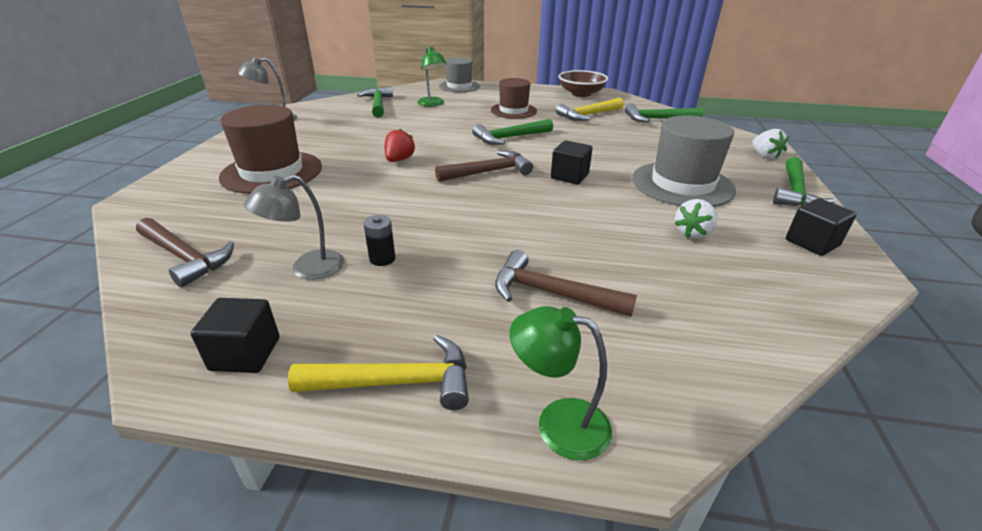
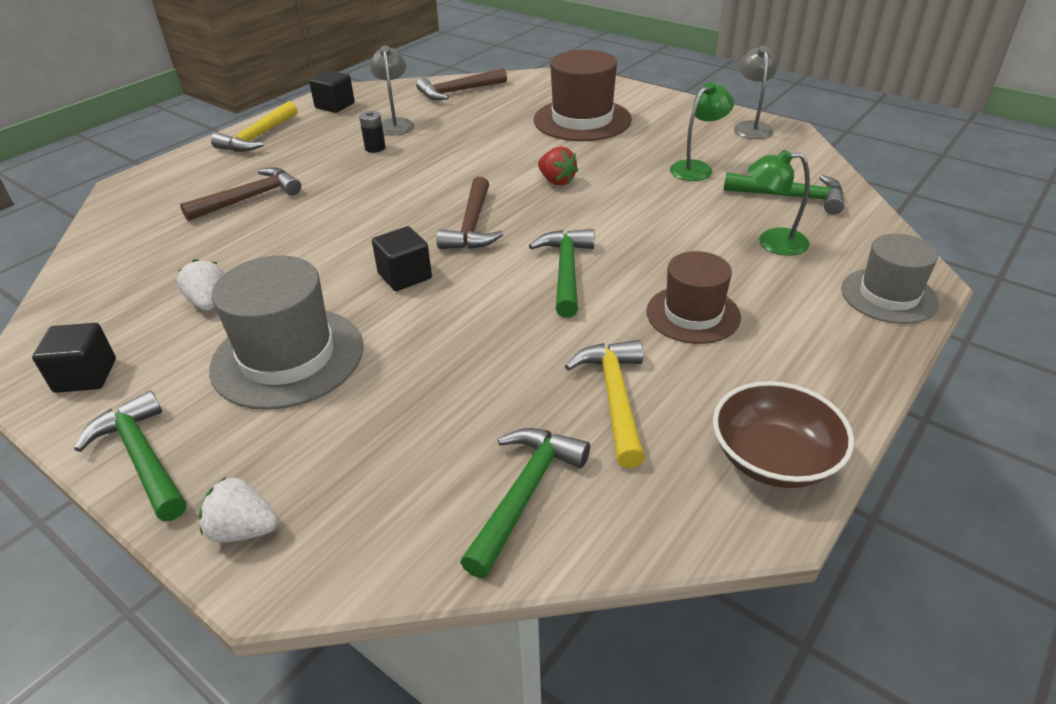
camera: 120 degrees right, 5 degrees up
green lamp [510,306,612,460] -> green lamp moved to [670,82,734,181]

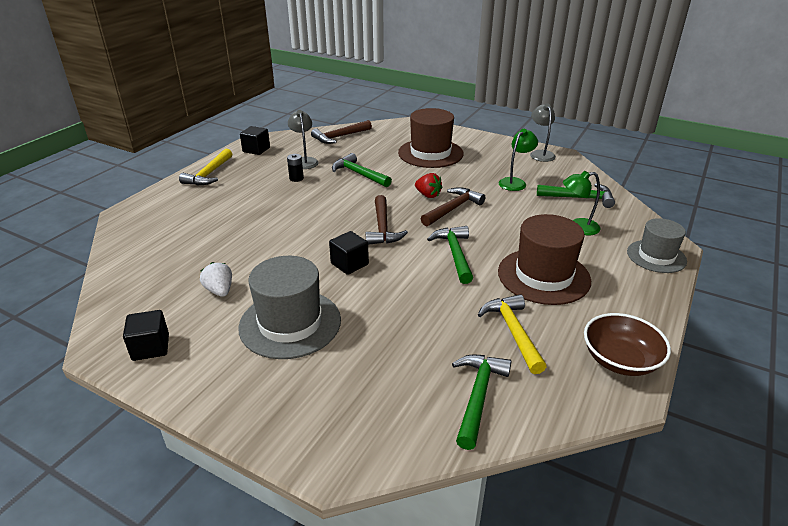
camera: 10 degrees left, 5 degrees down
green hammer [74,390,186,521] -> green hammer moved to [332,153,392,187]
brown hammer [180,167,301,221] -> brown hammer moved to [420,187,485,226]
white strawberry [199,477,278,543] -> none
brown hat [646,251,741,344] -> brown hat [498,214,591,305], size x1.54

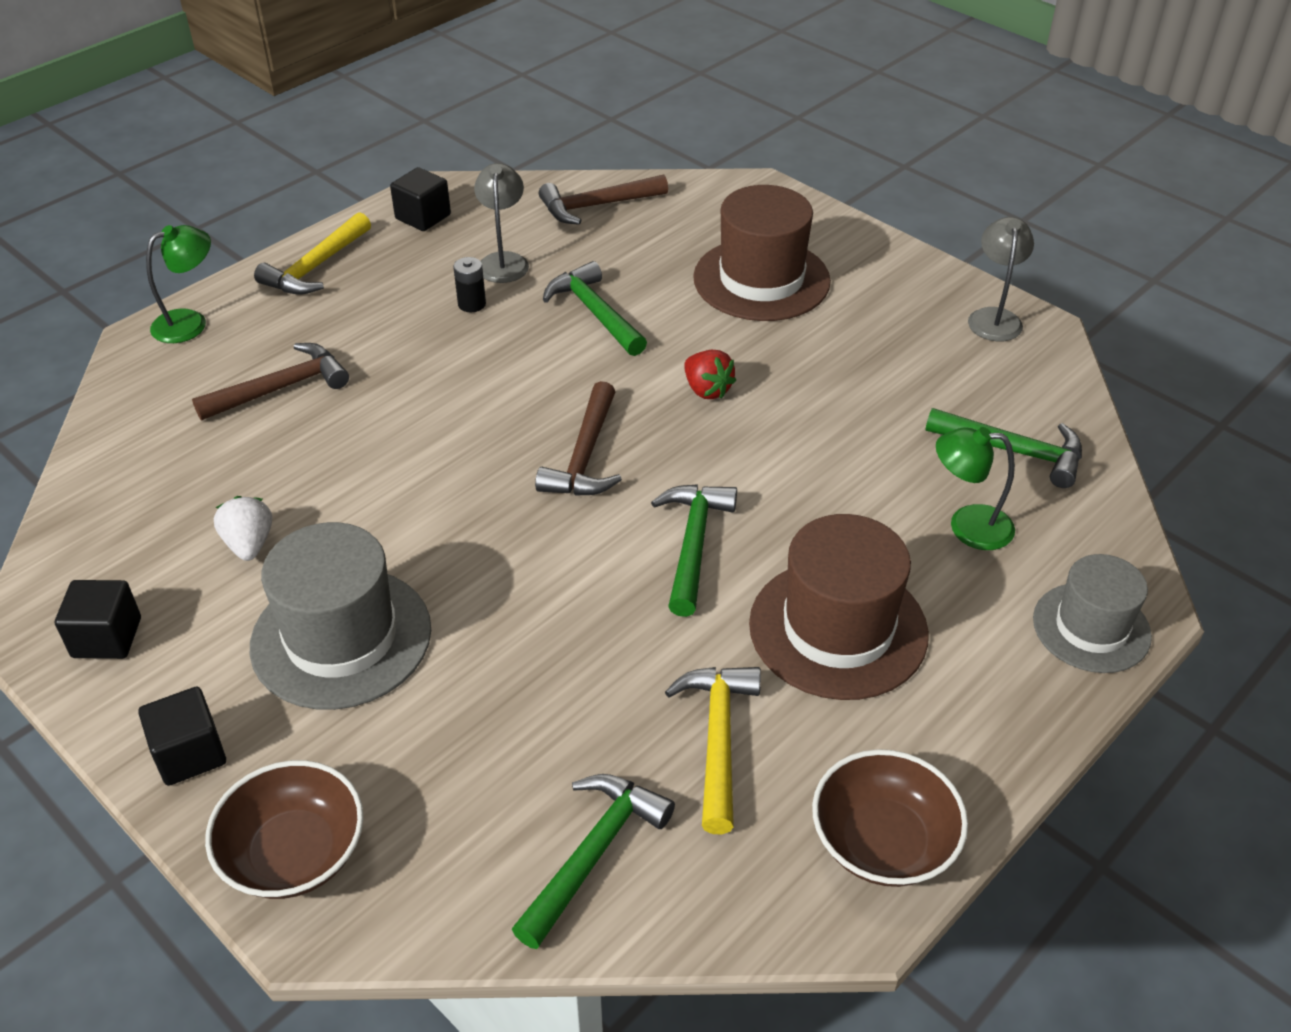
camera: 15 degrees right, 10 degrees up
black cube [329,231,369,275] -> black cube moved to [138,687,226,786]
brown hammer [420,187,485,226] -> brown hammer moved to [192,343,349,420]
green lamp [499,129,538,191] -> green lamp moved to [146,225,211,343]
none -> brown bowl [205,760,364,899]

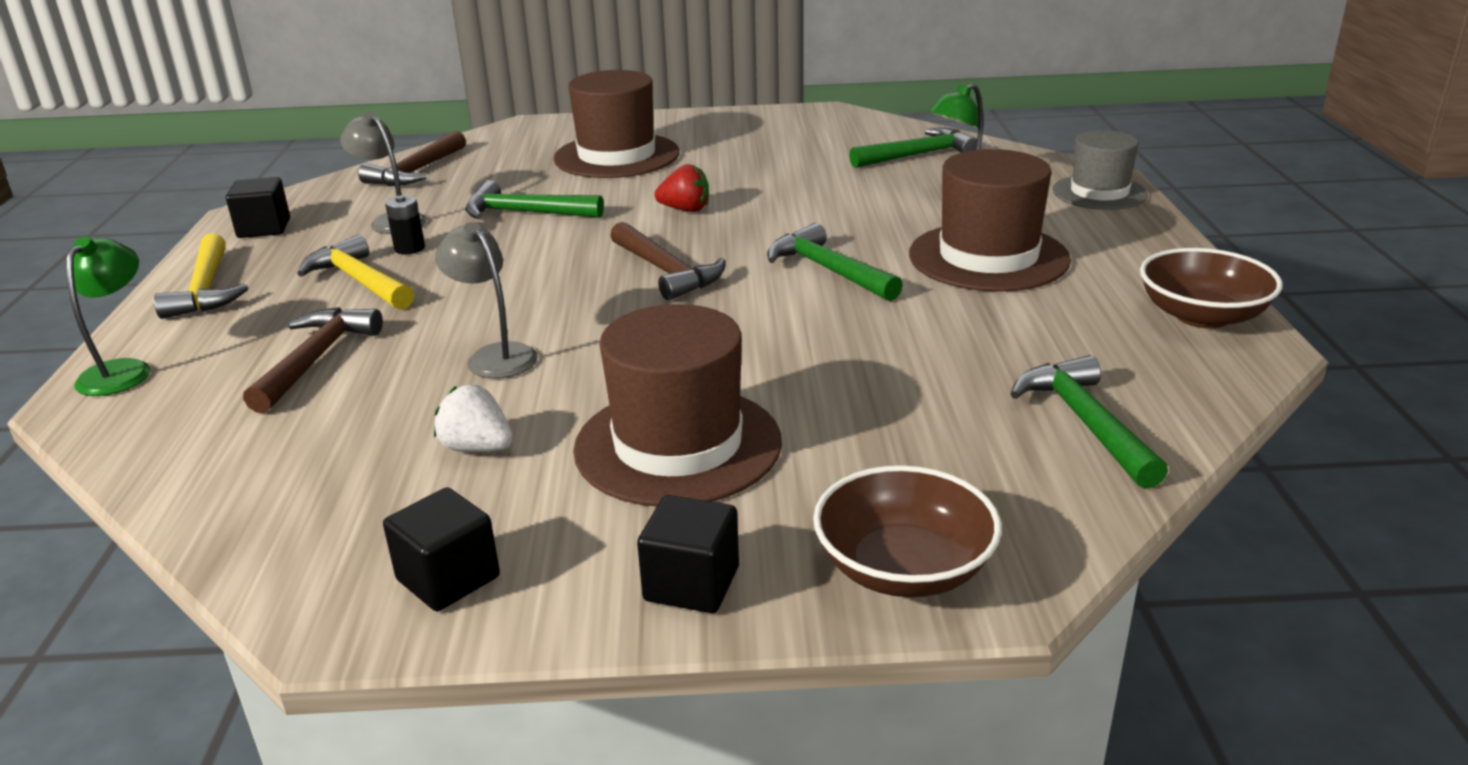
camera: 45 degrees left, 15 degrees down
grey hat [250,522,431,710] -> brown hat [573,304,782,506]
yellow hammer [665,667,761,835] -> yellow hammer moved to [297,234,414,310]
grey lamp [968,217,1034,341] -> grey lamp moved to [435,222,538,379]

